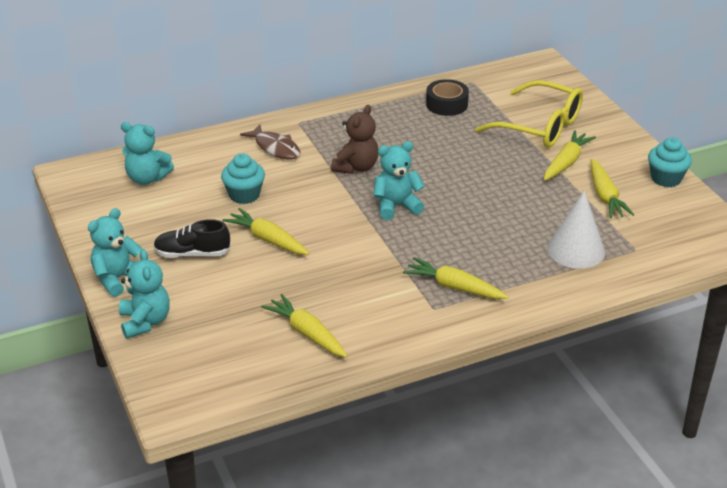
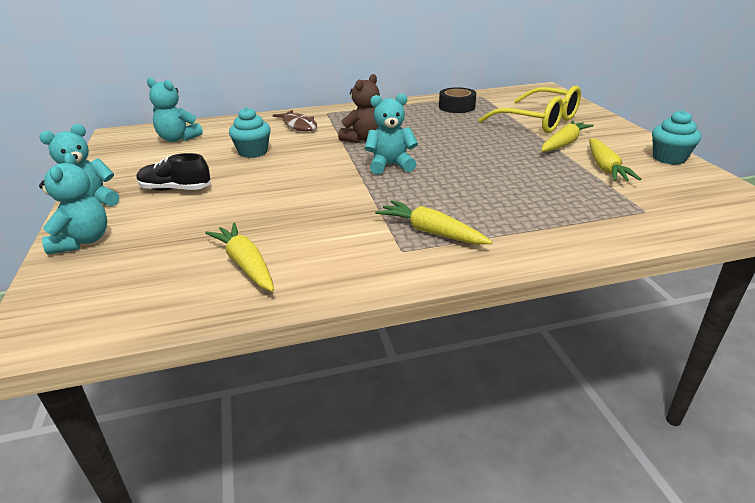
camera: 10 degrees right, 5 degrees down
yellow carrot [223,208,309,255] -> none
white cone [547,191,605,269] -> none

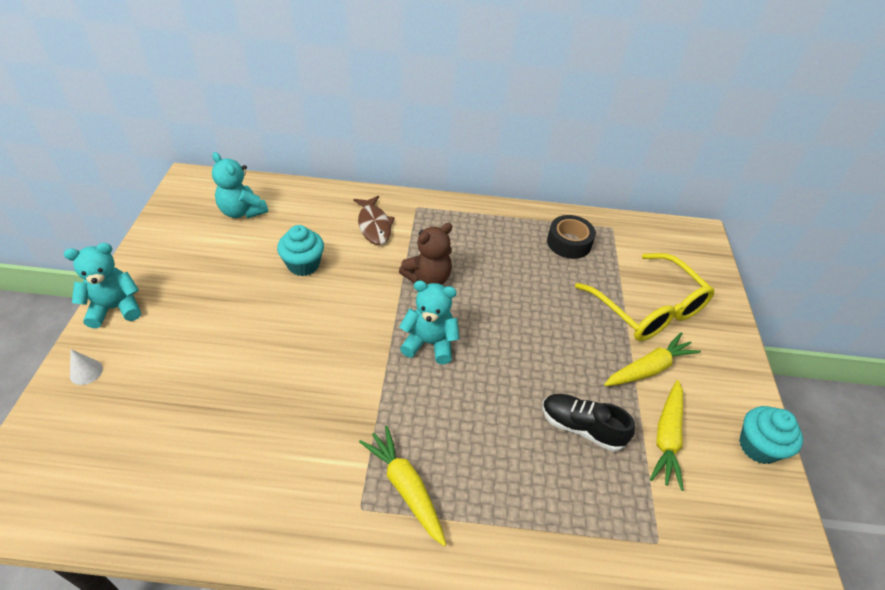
camera: 15 degrees right, 15 degrees up
turquoise teddy bear [39,153,107,255] -> white cone [70,349,103,385]
black shoe [137,153,211,190] -> black shoe moved to [542,394,635,452]
yellow carrot [205,223,274,292] -> none

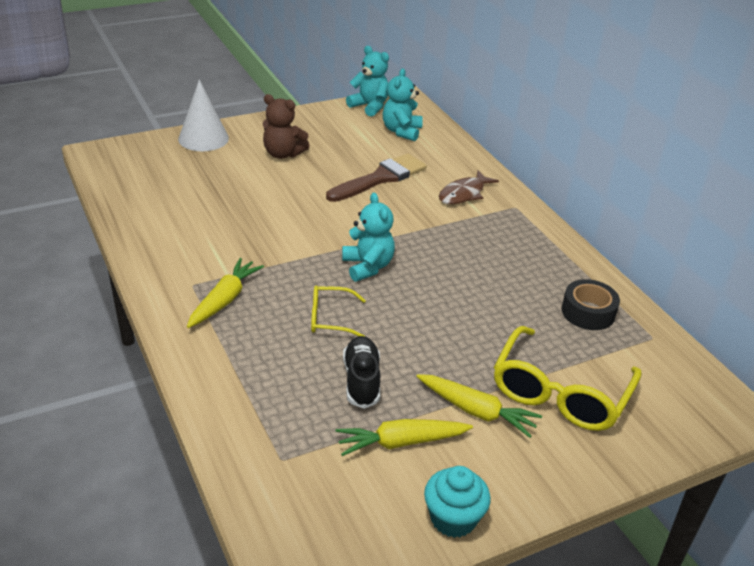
camera: 60 degrees right, 10 degrees down
turquoise teddy bear [64,243,141,328] -> turquoise teddy bear moved to [346,46,389,117]
white cone [70,349,103,385] -> white cone [178,79,229,151], size x2.21
turquoise cupcake [277,225,324,276] -> brown brush [326,153,426,202]
brown teddy bear [399,223,452,285] -> brown teddy bear moved to [263,94,309,159]
none -> yellow glasses [311,286,366,336]

